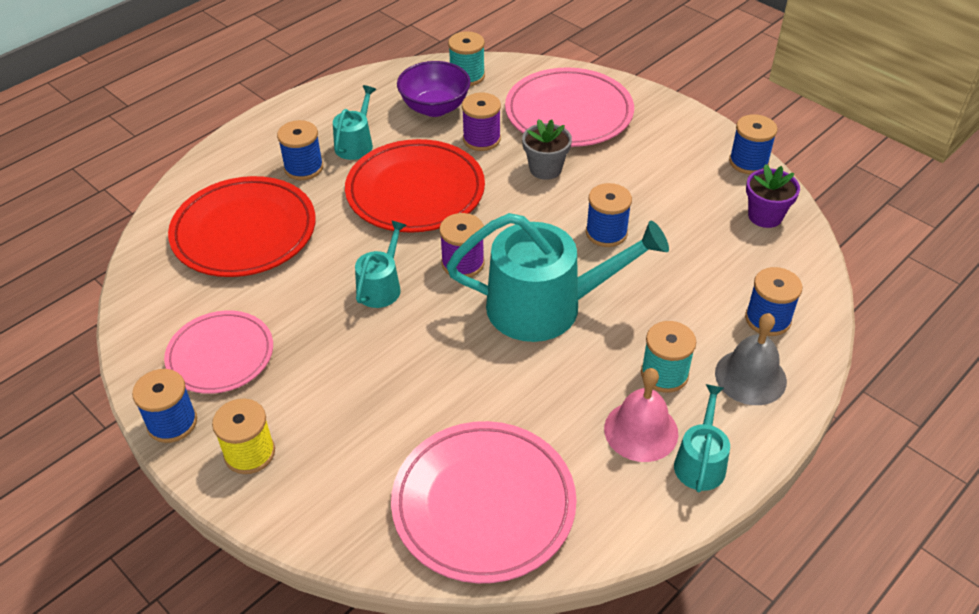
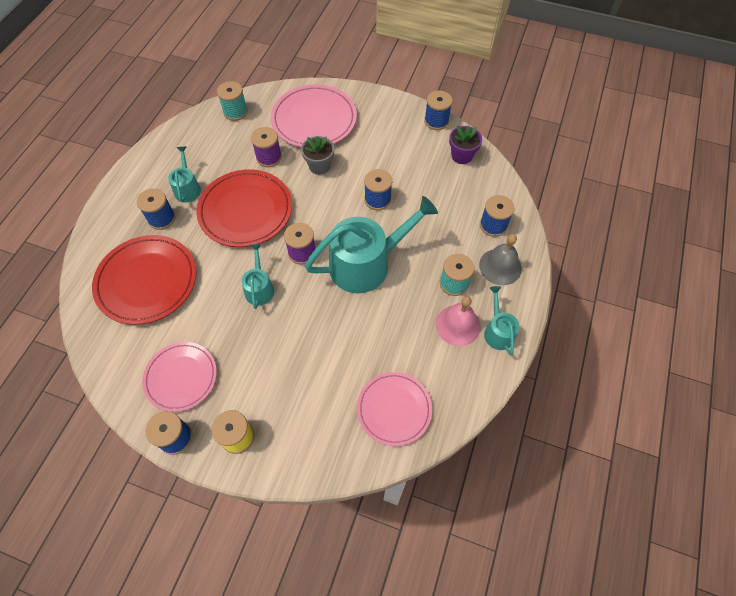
camera: 25 degrees left, 15 degrees up
pink plate [391,421,577,583] -> pink plate [357,372,432,446], size x0.66
purple bowl [397,61,471,117] -> none

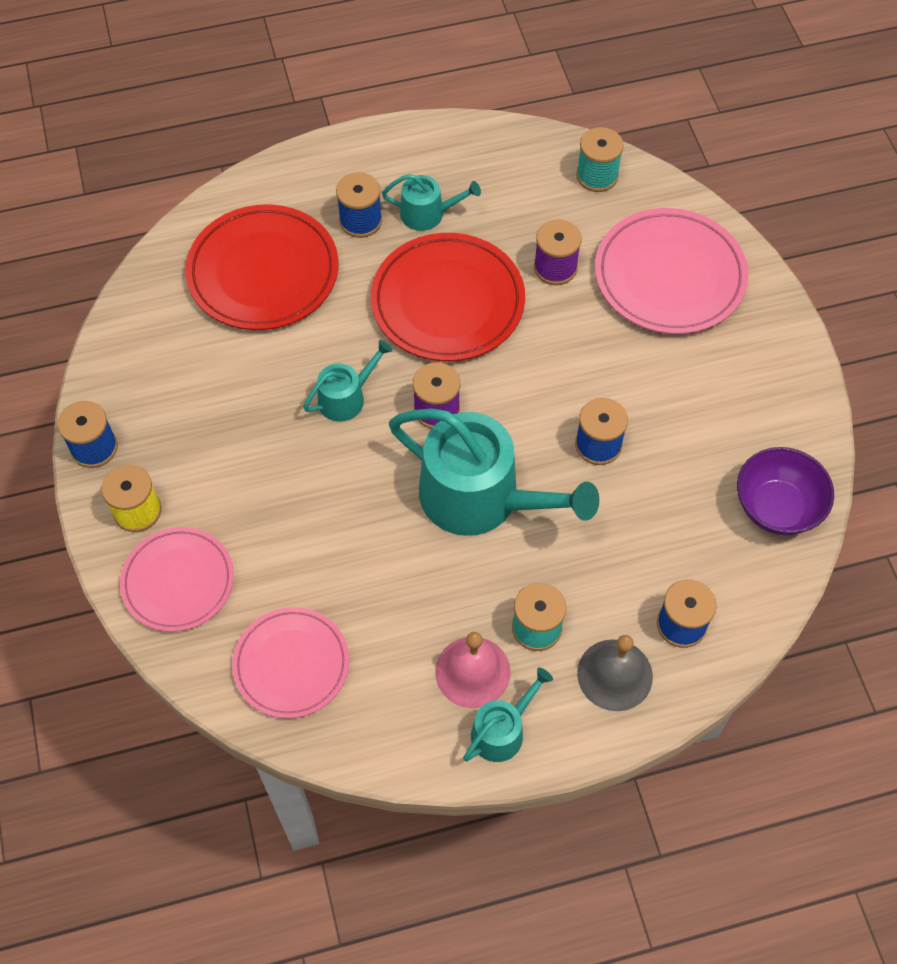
camera: 55 degrees right, 0 degrees up
pink plate [142,342,217,412] -> pink plate moved to [120,527,234,632]
turquoise watering can [168,147,201,202] -> turquoise watering can turned 45 degrees clockwise [382,174,481,231]
grey flower pot [301,136,334,175] -> none
blue spool [424,90,453,130] -> none
purple flower pot [449,125,482,164] -> purple bowl [737,447,834,535]

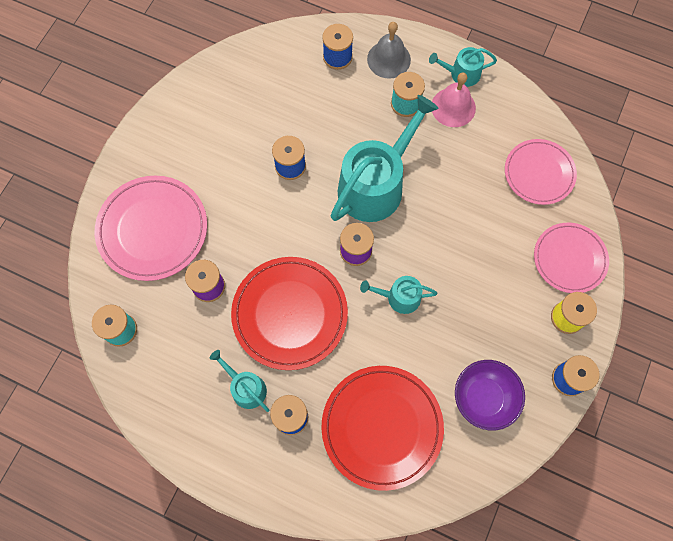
camera: 140 degrees left, 10 degrees up
turquoise watering can [389,409,599,536] -> turquoise watering can turned 60 degrees clockwise [330,95,439,222]
purple bowl [737,447,834,535] -> purple bowl moved to [455,360,525,431]

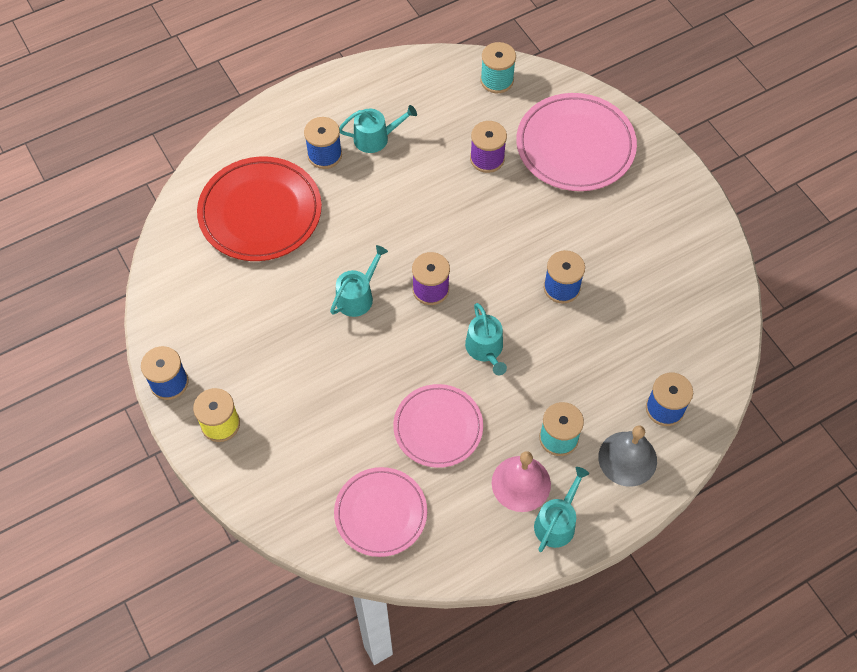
camera: 125 degrees right, 10 degrees down
red plate [231,257,348,370] -> none
turquoise watering can [330,95,439,222] -> turquoise watering can [465,303,507,375], size x0.49
purple bowl [455,360,525,431] -> none
pink plate [534,223,609,293] -> pink plate moved to [393,384,483,468]

